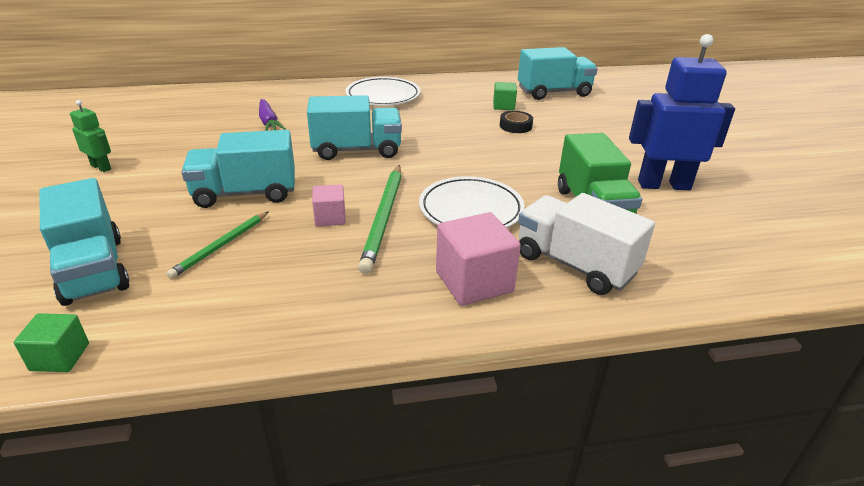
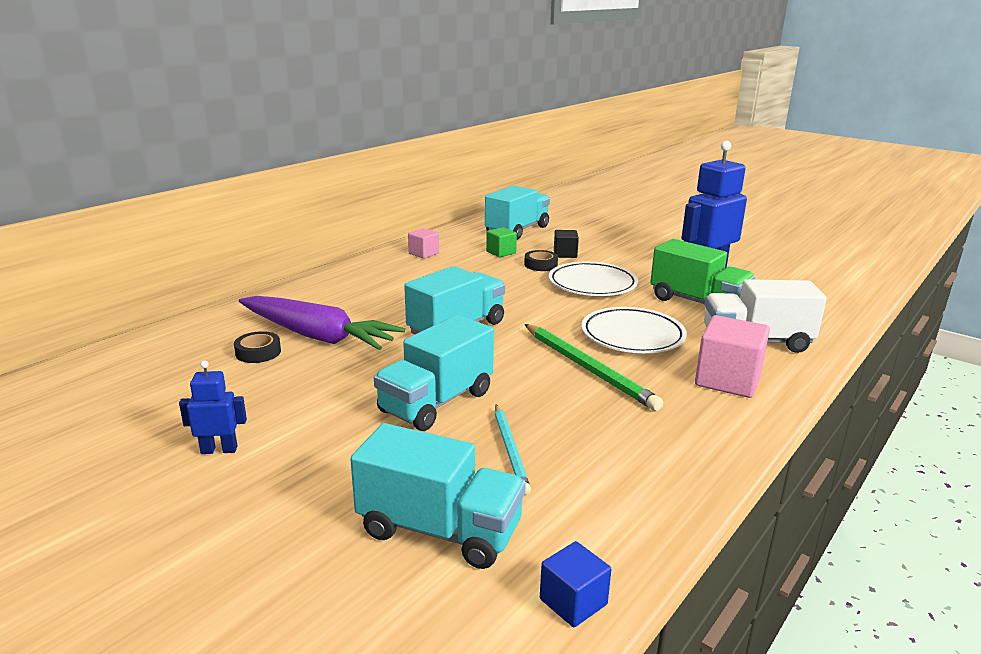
camera: 40 degrees left, 10 degrees down
green cube [14,313,89,372] -> blue cube [540,541,612,627]
green robot [70,100,111,172] -> blue robot [179,360,247,454]
green pencil [166,211,269,279] -> turquoise pencil [495,404,531,495]
purple carrot [259,99,286,131] -> purple carrot [239,296,405,350], size x1.86
pink cube [312,184,346,226] -> pink cube moved to [408,228,439,259]
white plate [345,77,420,106] -> white plate moved to [549,262,638,296]
none -> black tape [234,331,281,363]
none -> black cube [554,230,579,258]

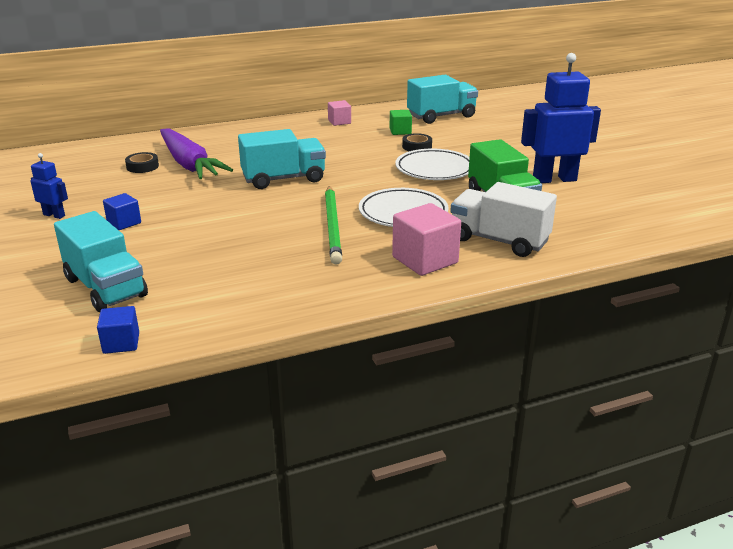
camera: 30 degrees right, 5 degrees up
turquoise truck [374,315,494,431] -> none
turquoise pencil [495,404,531,495] -> none
black cube [554,230,579,258] -> none
none -> blue cube [103,193,141,230]

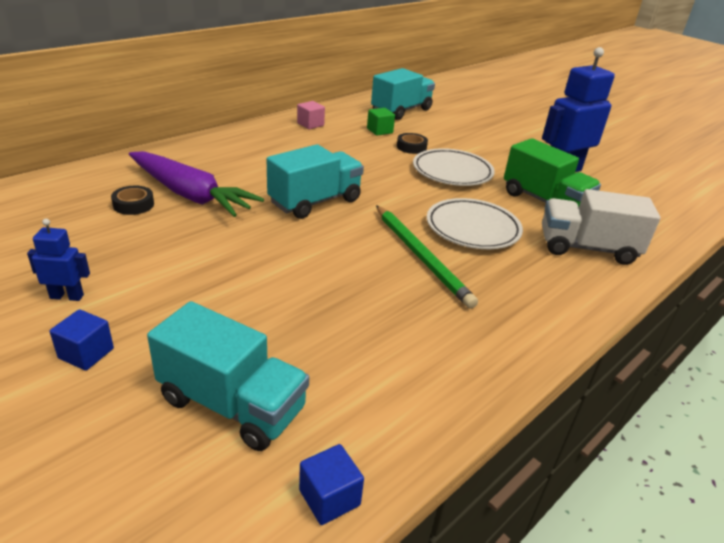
camera: 25 degrees left, 5 degrees up
blue cube [103,193,141,230] -> blue cube moved to [50,309,114,371]
pink cube [392,203,461,276] -> none

